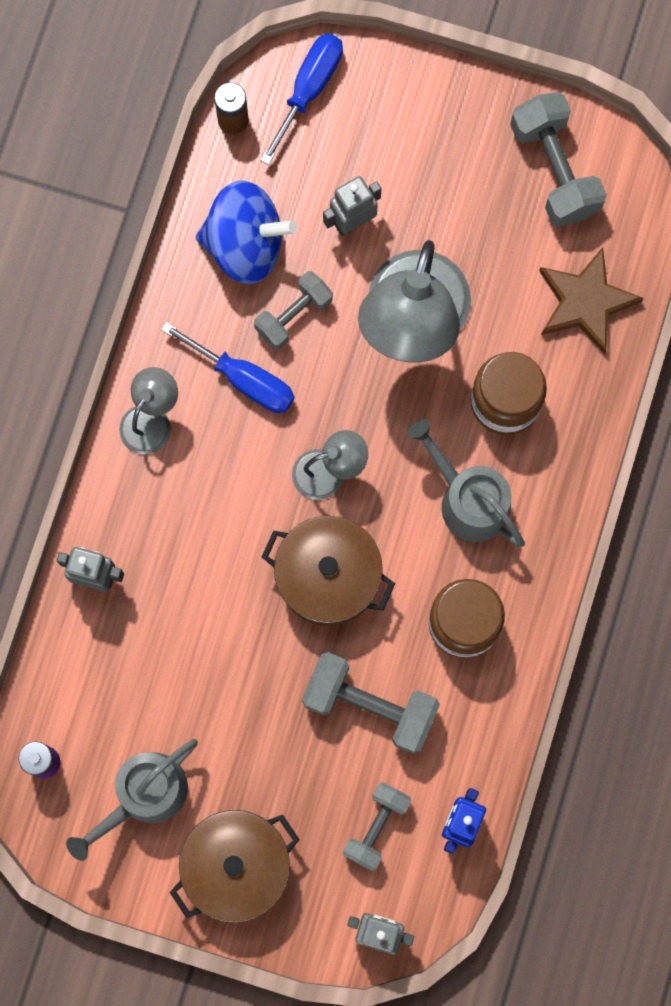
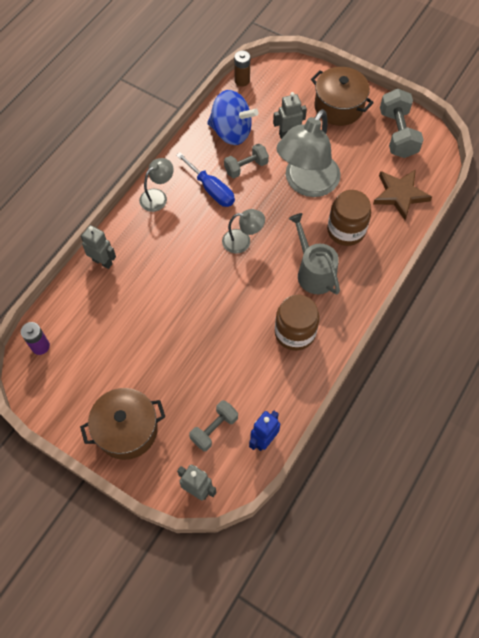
camera: 15 degrees right, 15 degrees down
grey watering can [66,739,198,861] -> none
blue screwdriver [260,33,343,165] -> none
brown pot [262,516,395,626] -> brown pot moved to [311,67,374,126]
grey dumbbell [302,652,440,754] -> none

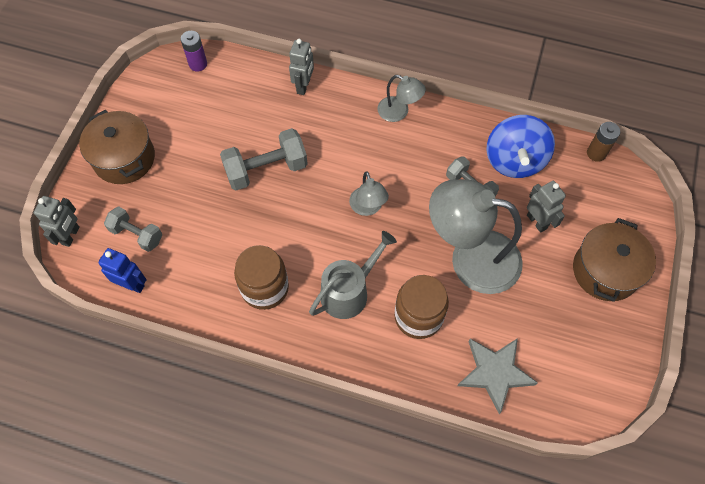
camera: 75 degrees right, 0 degrees up
blue screwdriver [176,153,235,207] -> none
brown star [373,169,432,220] -> grey star [458,338,538,414]
grey dumbbell [380,88,423,158] -> grey dumbbell moved to [220,128,308,190]

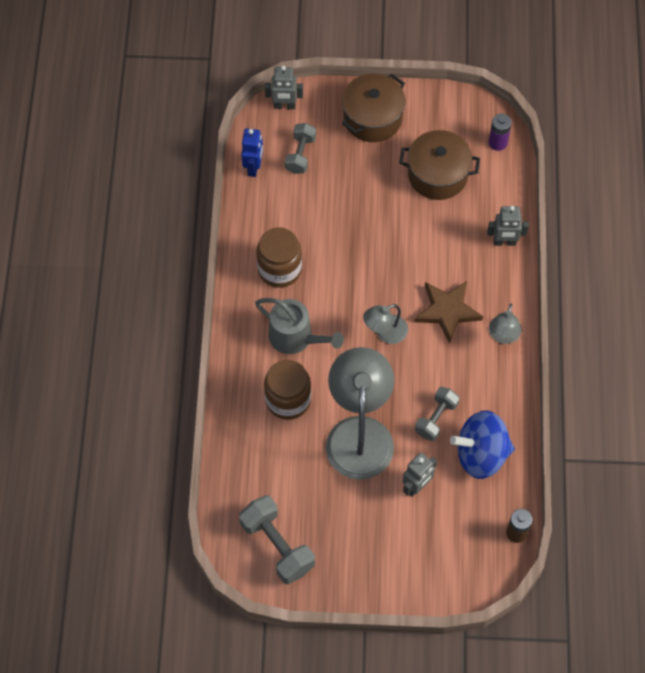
camera: 75 degrees right, 0 degrees up
grey dumbbell [220,128,308,190] -> grey dumbbell moved to [239,495,315,584]
grey star [458,338,538,414] -> none
brown pot [573,218,656,302] -> brown pot moved to [399,130,480,200]
none -> brown star [414,281,483,343]

